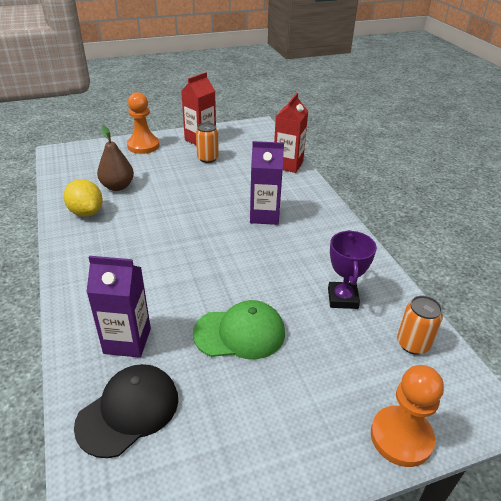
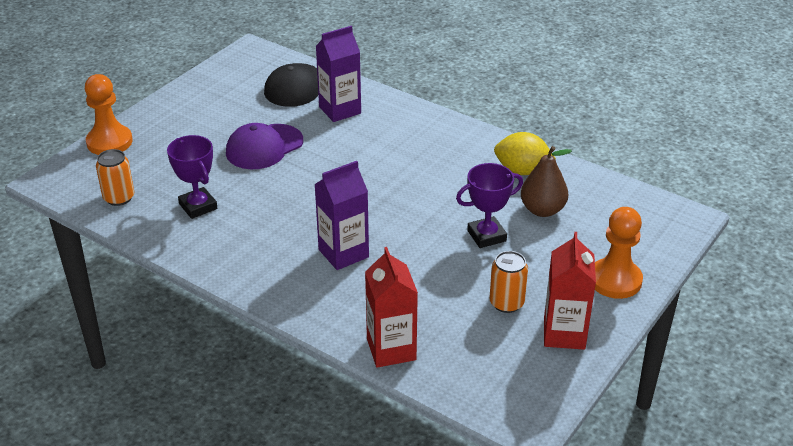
camera: 145 degrees right, 0 degrees up
green cap [193,300,285,359] -> purple cap [226,123,303,169]
none -> purple trophy [456,163,523,248]

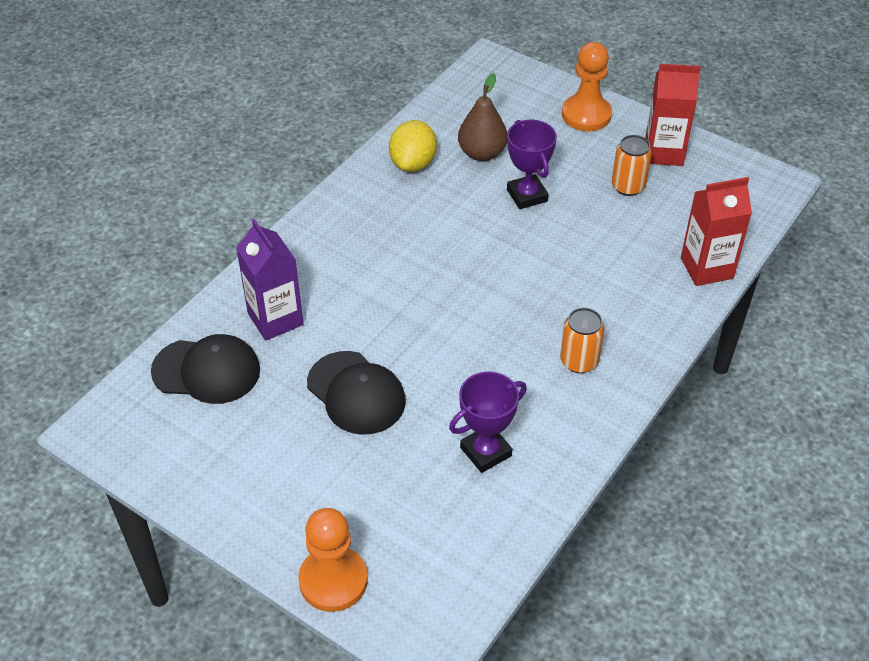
camera: 90 degrees left, 10 degrees up
orange can [96,149,134,206] -> orange can moved to [560,308,605,373]
purple cap [226,123,303,169] -> black cap [307,351,406,435]
purple carton [314,161,369,270] -> none

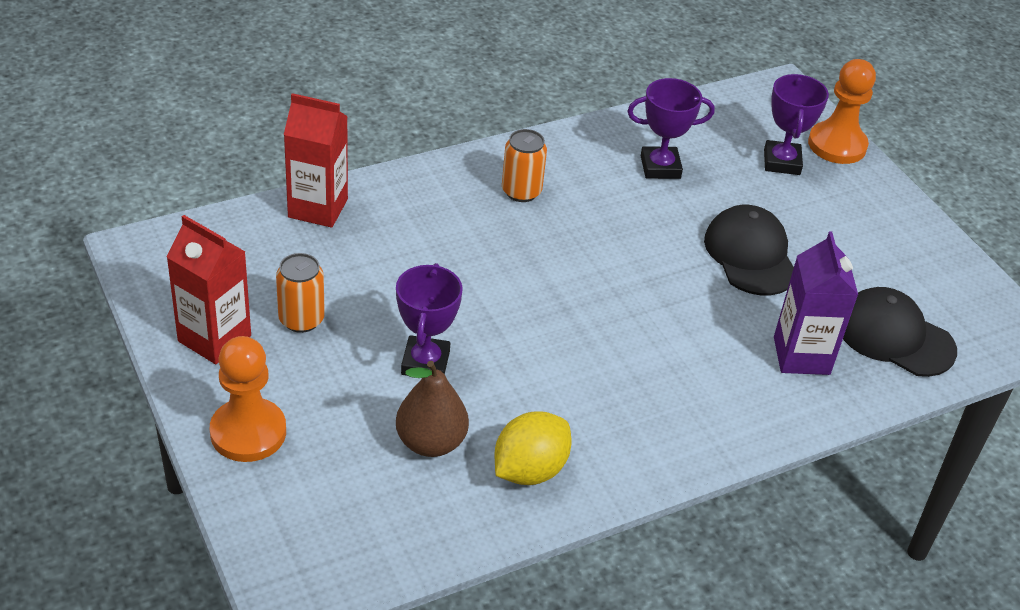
camera: 155 degrees left, 5 degrees down
none -> purple trophy [764,74,829,175]

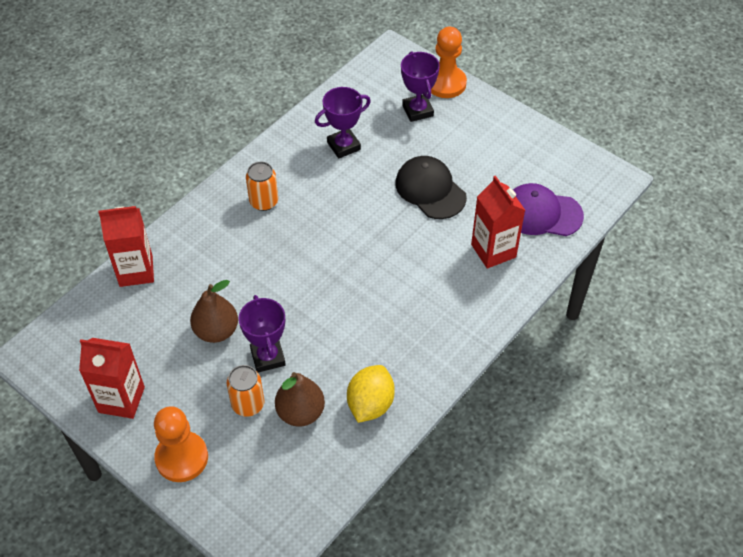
camera: 20 degrees left, 10 degrees up
orange can [276,253,325,333] -> orange can moved to [227,365,265,417]
purple carton [774,231,858,375] -> red carton [471,176,525,269]
black cap [843,287,957,377] -> purple cap [513,183,584,236]
none -> brown pear [190,280,238,343]

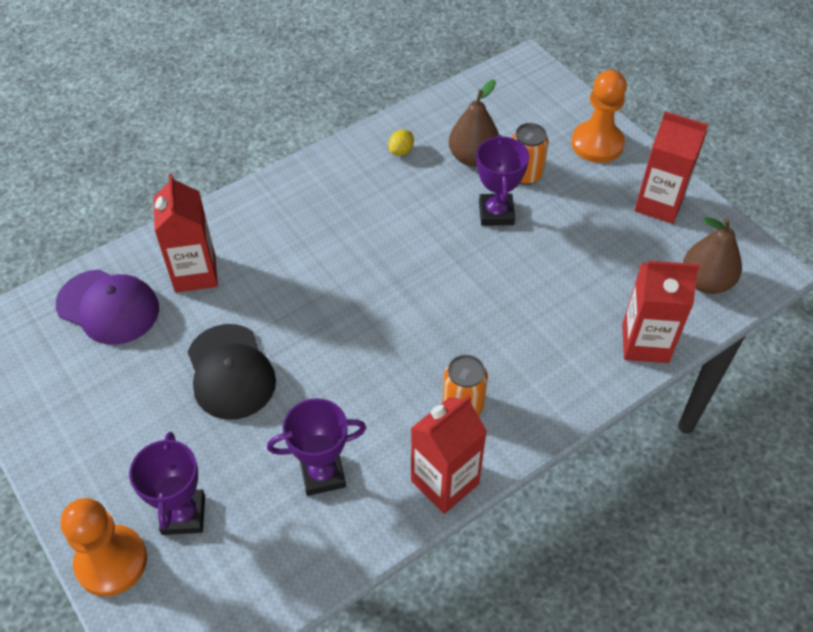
camera: 165 degrees left, 0 degrees up
brown pear [190,280,238,343] -> brown pear moved to [683,217,742,294]
yellow lemon [347,365,395,423] -> yellow lemon [388,130,414,156], size x0.50
none -> red carton [411,395,487,514]

